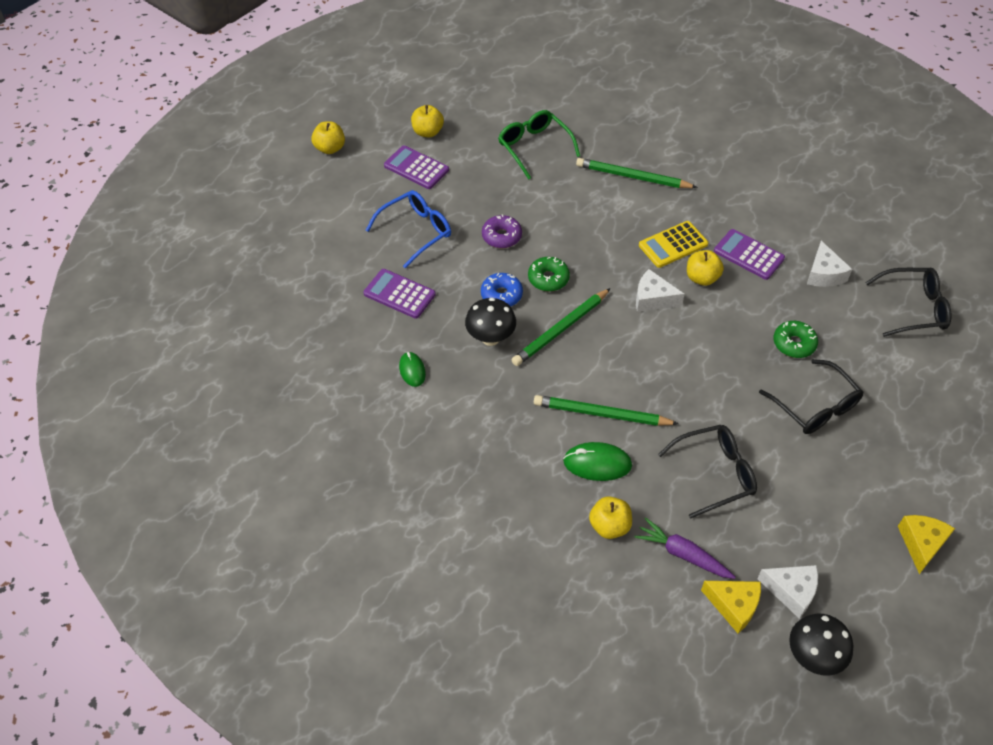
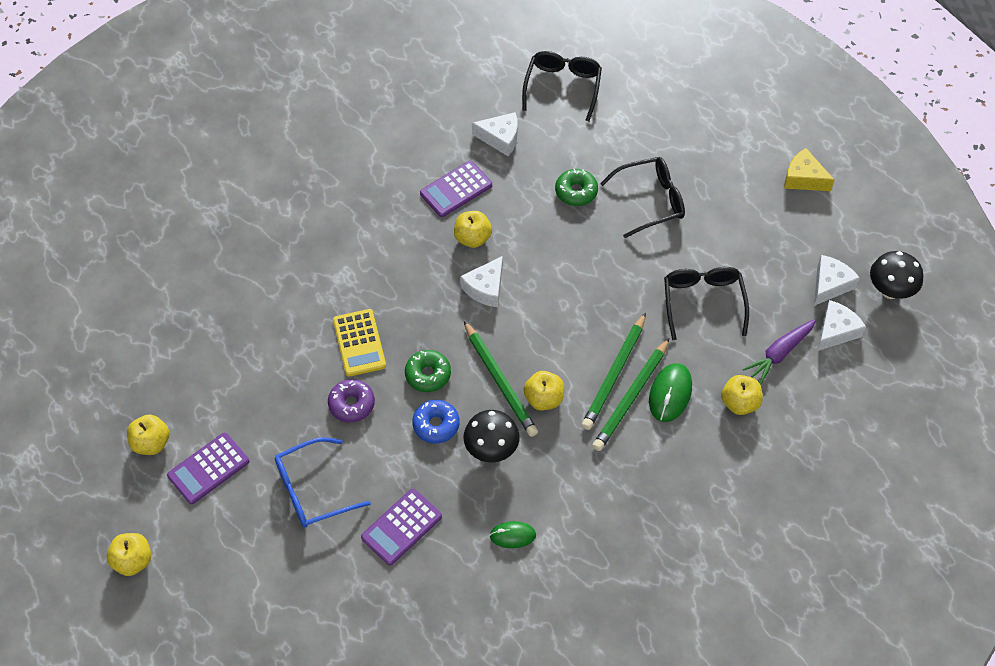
camera: 75 degrees left, 5 degrees up
blue glasses [366,190,451,268] -> blue glasses turned 90 degrees counterclockwise [275,437,371,528]
green glasses [498,110,580,179] -> none
green pencil [576,158,698,188] -> green pencil moved to [592,338,669,451]
yellow calculator [639,221,708,268] -> yellow calculator moved to [333,309,386,377]
yellow cheese [701,581,761,633] -> white cheese [817,300,866,351]
none -> yellow apple [524,371,564,411]

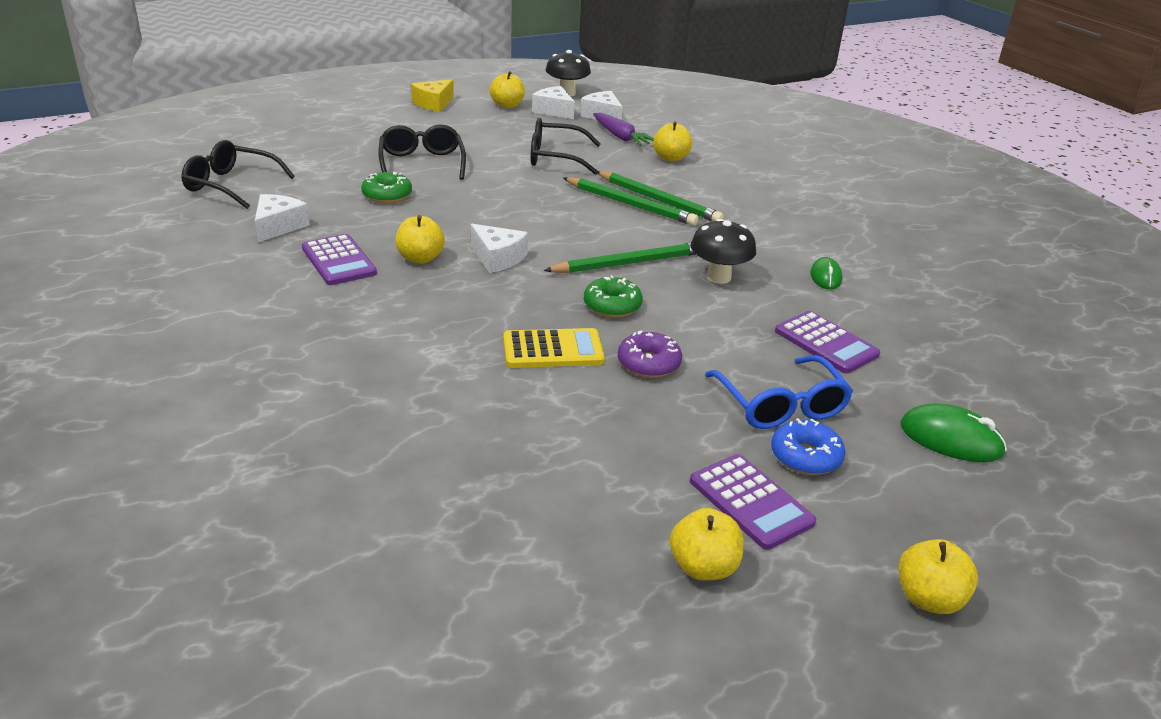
camera: 85 degrees left, 25 degrees down
blue donut [412,400,460,444] -> blue donut moved to [771,418,845,475]
yellow apple [524,371,564,411] -> yellow apple moved to [490,71,525,108]
green mouse [649,363,692,422] -> green mouse moved to [901,403,1007,462]

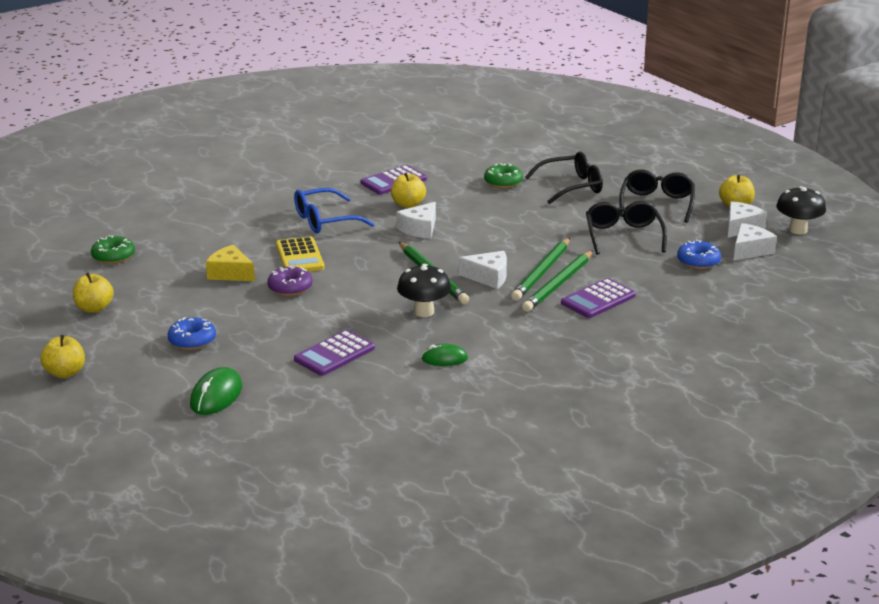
camera: 85 degrees right, 5 degrees down
black glasses [181,140,295,209] -> black glasses moved to [619,169,695,223]
white cheese [255,194,310,242] -> white cheese moved to [458,251,507,289]
yellow cheese [411,79,454,112] -> yellow cheese moved to [206,245,255,281]
green donut [584,275,643,318] -> green donut moved to [91,235,135,264]
purple carrot [593,113,654,146] -> blue donut [677,240,721,269]
yellow apple [653,122,692,161] -> none
purple calculator [690,454,816,550] -> purple calculator moved to [561,278,636,318]
blue glasses [705,355,853,429] -> blue glasses moved to [294,188,375,233]

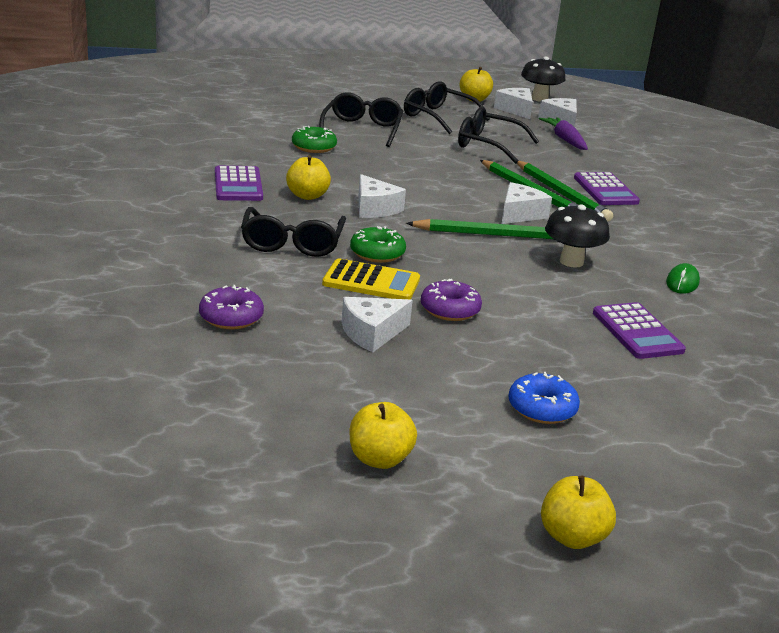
camera: 65 degrees left, 0 degrees up
green donut [91,235,135,264] -> green donut moved to [350,226,406,263]
green mouse [190,367,242,415] -> none
yellow cheese [206,245,255,281] -> white cheese [342,297,413,352]
blue glasses [294,188,375,233] -> black glasses [241,207,346,257]
blue donut [677,240,721,269] -> purple carrot [539,117,588,150]
none -> purple donut [199,285,264,329]

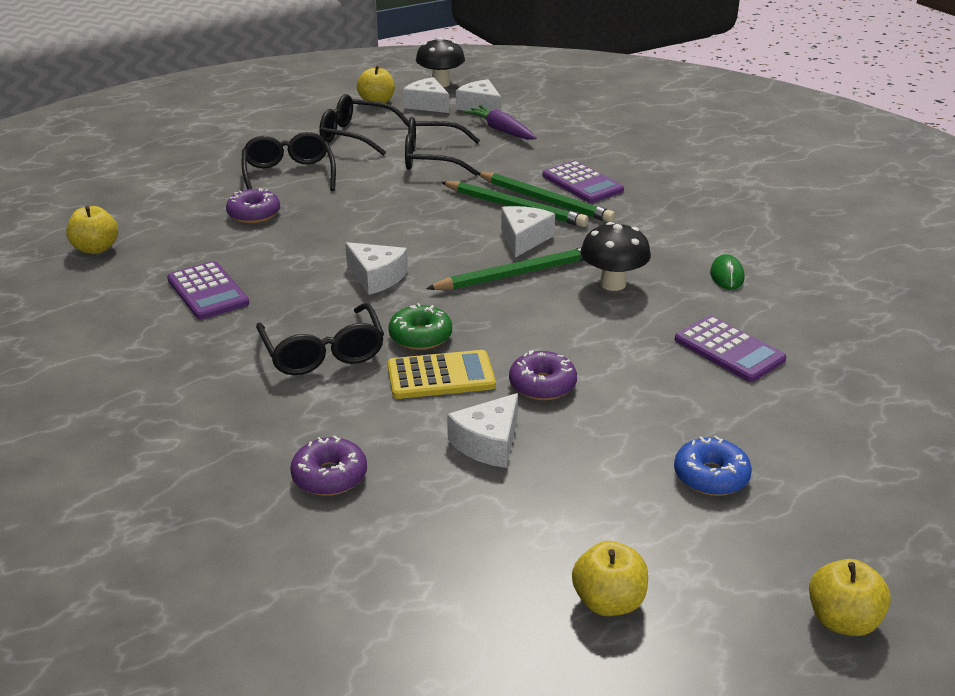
camera: 20 degrees left, 5 degrees up
yellow apple [286,155,331,200] -> yellow apple moved to [66,206,118,254]
green donut [292,126,337,153] -> purple donut [226,188,280,223]

